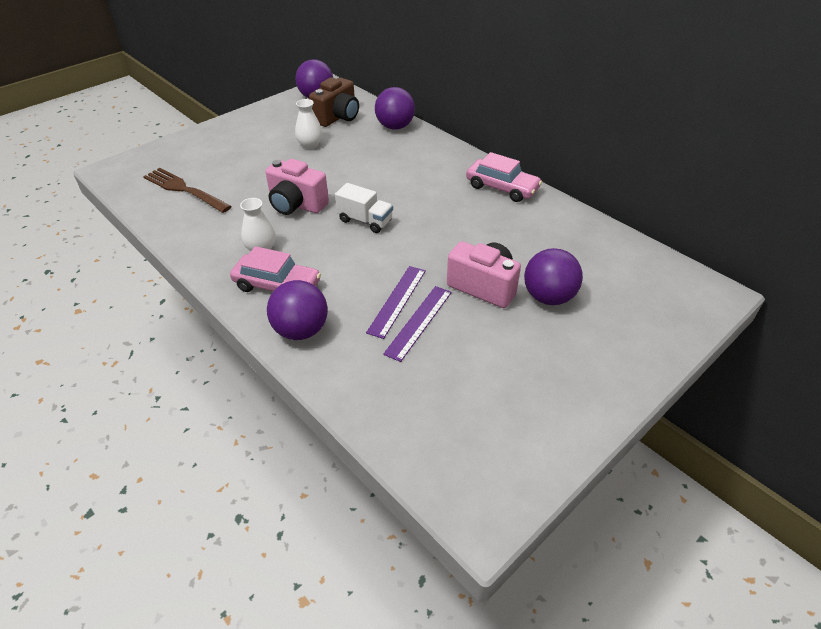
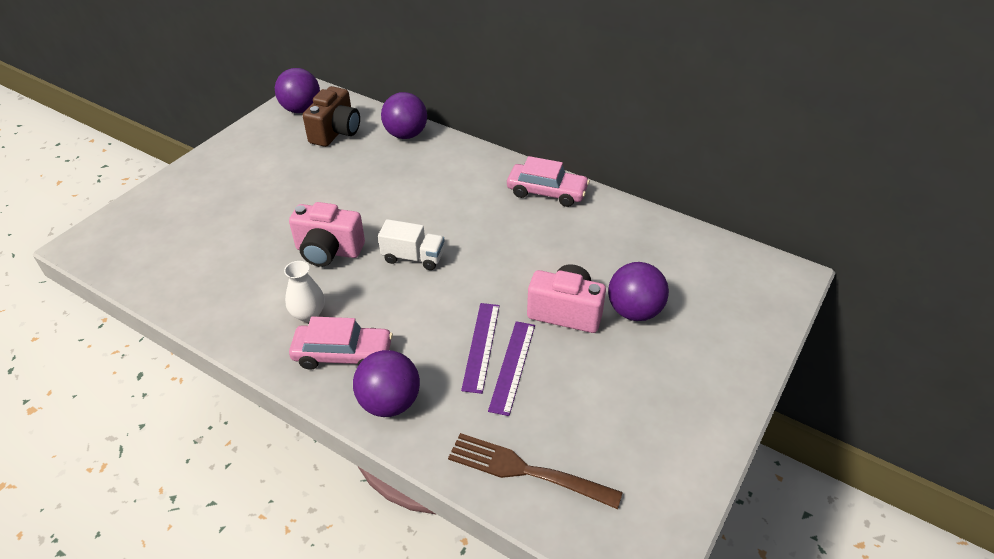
camera: 15 degrees left, 0 degrees up
brown fork [143,168,232,213] -> brown fork moved to [448,433,623,509]
white vase [295,99,322,149] -> none

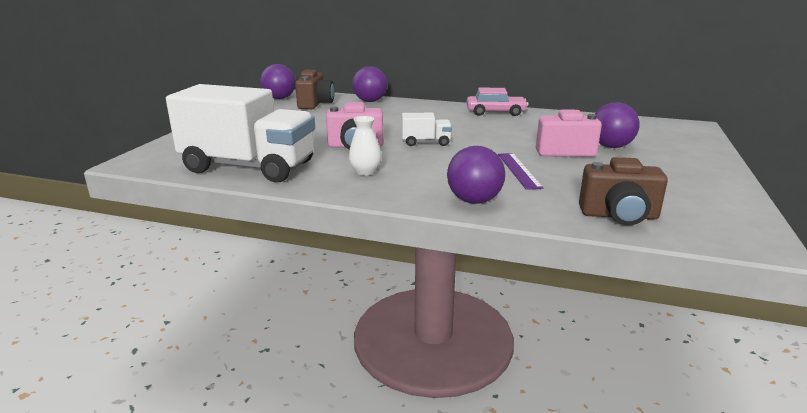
camera: 15 degrees left, 20 degrees down
pink car [289,316,393,370] -> none
brown fork [448,433,623,509] -> brown camera [579,157,668,225]
purple ruler [488,321,535,416] -> none
none -> white truck [166,84,315,183]

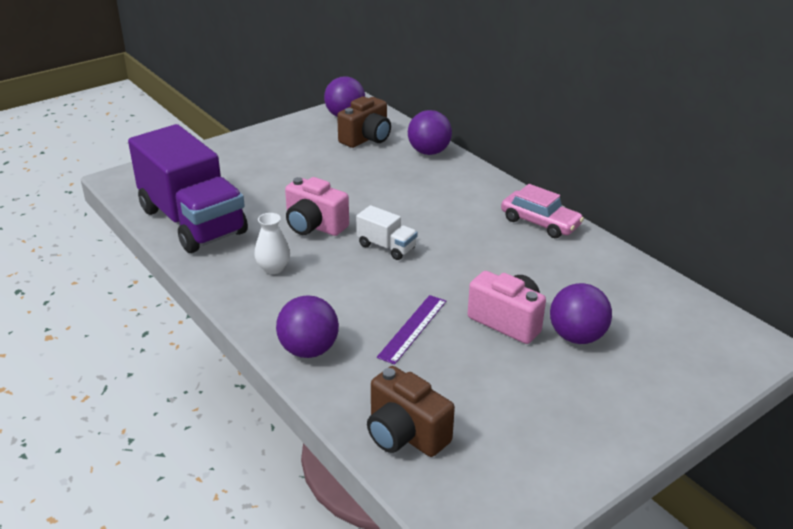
camera: 35 degrees right, 10 degrees up
white truck [166,84,315,183] -> purple truck [128,124,248,253]

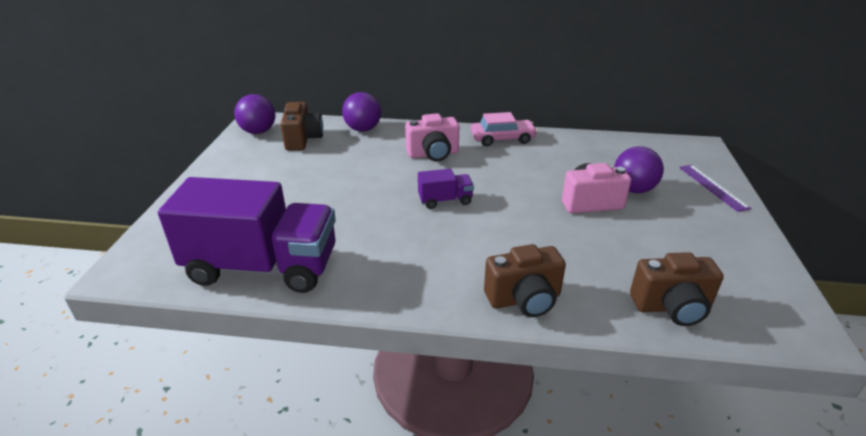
camera: 45 degrees left, 0 degrees up
white vase [255,213,290,274] -> none
purple ball [276,295,339,358] -> brown camera [484,244,566,317]
pink camera [285,177,349,236] -> pink camera moved to [405,113,460,161]
white truck [356,205,417,260] -> purple truck [418,169,474,209]
purple ruler [377,295,446,365] -> purple ruler moved to [679,165,751,212]

